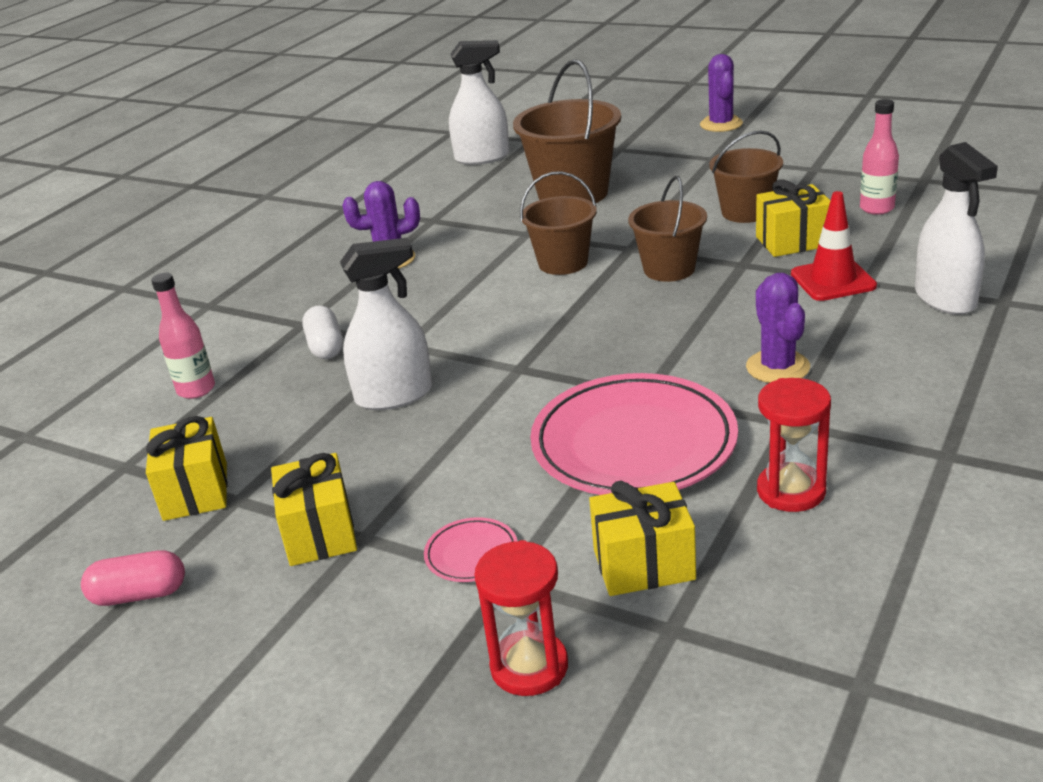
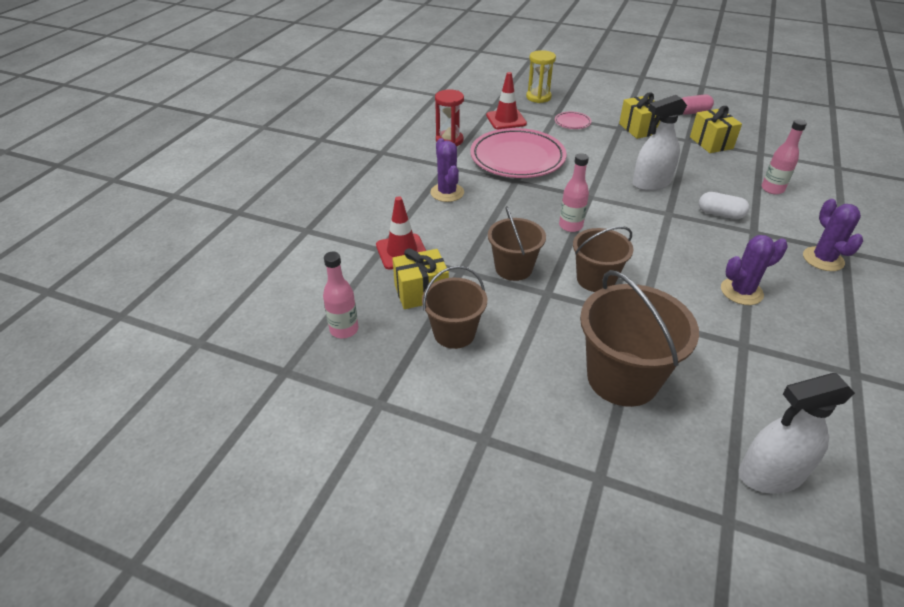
camera: 170 degrees right, 10 degrees up
white capsule [302,305,343,359] -> white capsule turned 45 degrees counterclockwise [699,192,750,219]
red hourglass [474,540,568,696] -> yellow hourglass [526,50,556,103]
yellow gift [589,481,696,596] -> red traffic cone [486,72,527,129]
purple cactus [700,54,743,132] -> purple cactus moved to [803,199,863,271]
white spray bottle [915,142,998,315] -> none
none -> pink bottle [559,153,589,232]

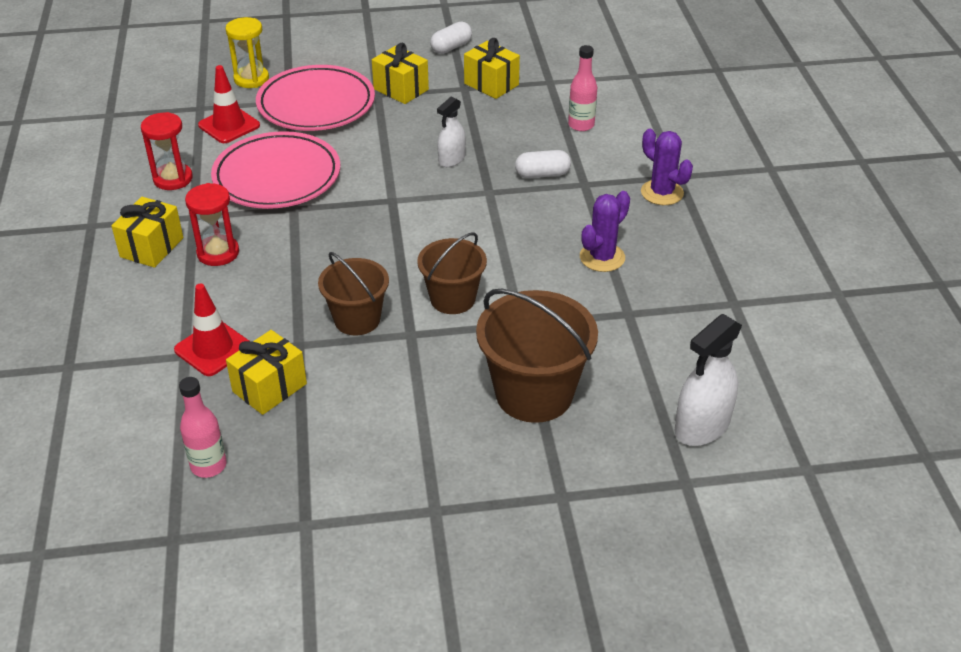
camera: 30 degrees left, 0 degrees up
brown bucket [422,266,487,349] -> none
purple cactus [430,138,464,202] -> red hourglass [185,183,239,266]
pink plate [555,112,591,129] -> pink plate [256,65,375,131], size x2.41
pink bottle [559,153,589,232] -> none
white spray bottle [632,95,687,191] -> white spray bottle [437,97,466,167], size x0.62
pink capsule [682,94,714,115] -> white capsule [430,22,472,54]
none -> yellow gift [111,197,183,268]

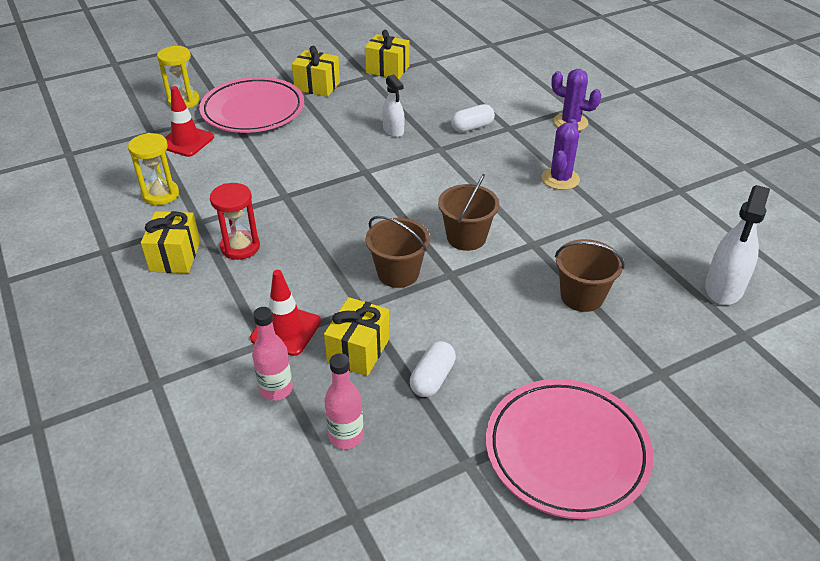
camera: 20 degrees left, 0 degrees up
red hourglass [141,112,193,190] -> yellow hourglass [128,133,179,205]
pink plate [211,131,340,209] -> pink plate moved to [486,379,654,519]
white capsule [430,22,472,54] -> white capsule moved to [410,341,456,397]
white spray bottle [437,97,466,167] -> white spray bottle turned 45 degrees counterclockwise [382,75,405,137]
brown bucket [476,289,598,423] -> brown bucket [555,239,625,312], size x0.63
pink bottle [568,45,597,131] -> pink bottle moved to [252,307,293,401]

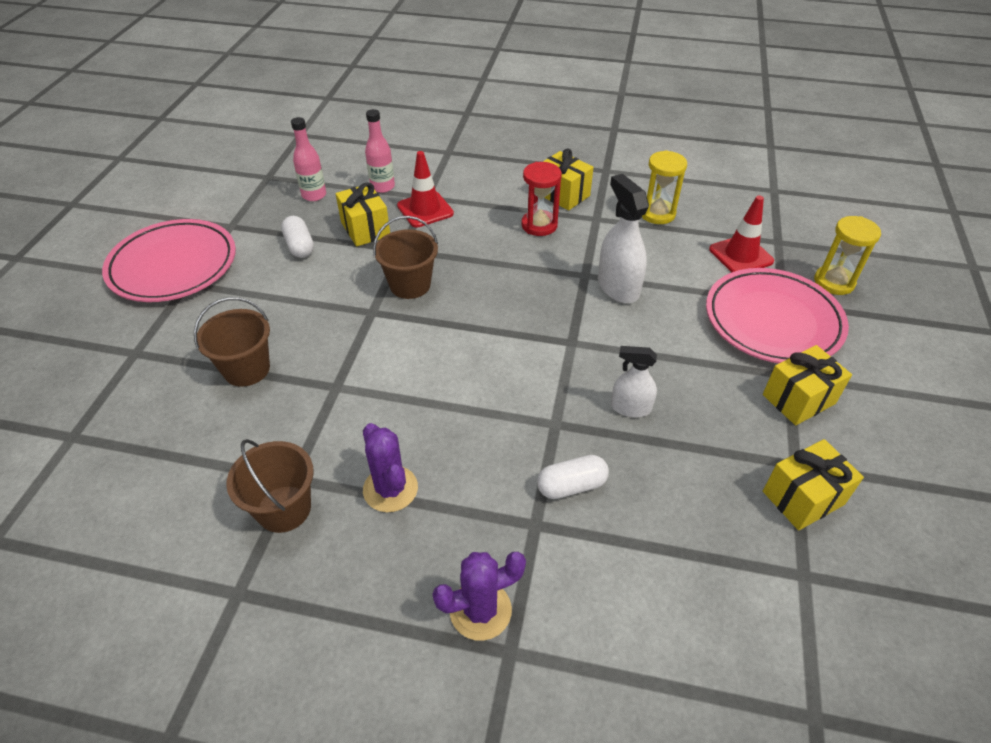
camera: 130 degrees right, 5 degrees up
brown bucket [438,174,499,251] -> brown bucket moved to [226,439,314,533]
white capsule [451,104,495,132] -> white capsule turned 60 degrees clockwise [537,455,609,499]
white spray bottle [705,185,770,305] -> white spray bottle moved to [598,174,649,304]

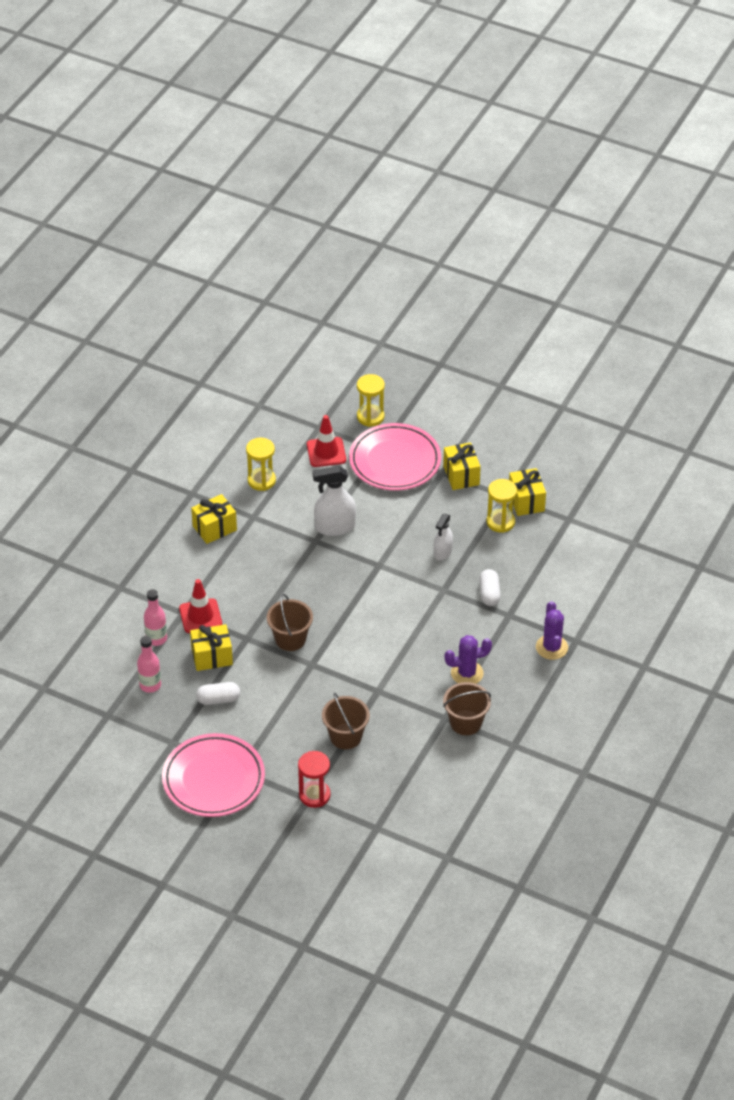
camera: 75 degrees left, 0 degrees up
red hourglass [522,162,562,236] -> red hourglass moved to [298,751,331,808]
none -> yellow hourglass [487,479,517,533]

